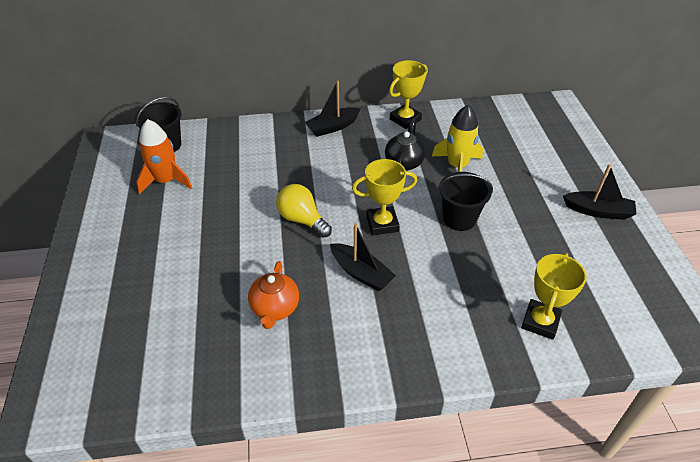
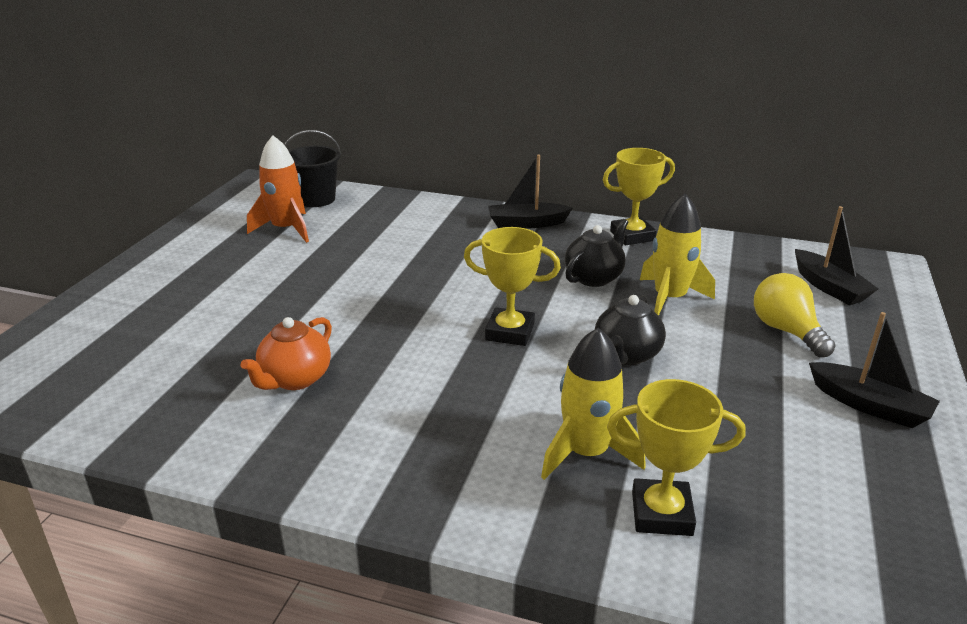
camera: 25 degrees right, 15 degrees down
yellow light bulb [276,184,332,238] -> yellow light bulb moved to [754,273,835,357]
black boat [330,223,396,291] -> black boat moved to [795,206,878,305]
black bucket [438,172,493,231] -> black teapot [595,295,666,365]
yellow trophy [521,253,587,340] -> yellow trophy turned 45 degrees clockwise [607,379,745,536]
none -> yellow rocket [541,327,646,480]

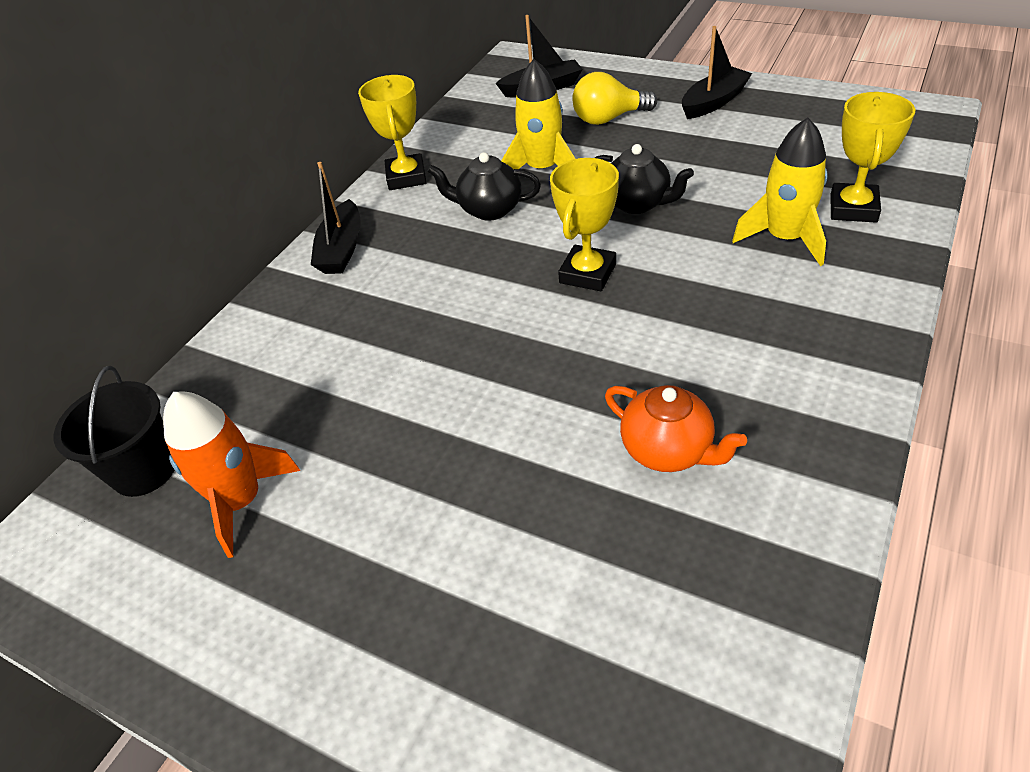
camera: 75 degrees left, 15 degrees up
black teapot [565,219,628,287] -> black teapot turned 45 degrees counterclockwise [427,152,541,221]

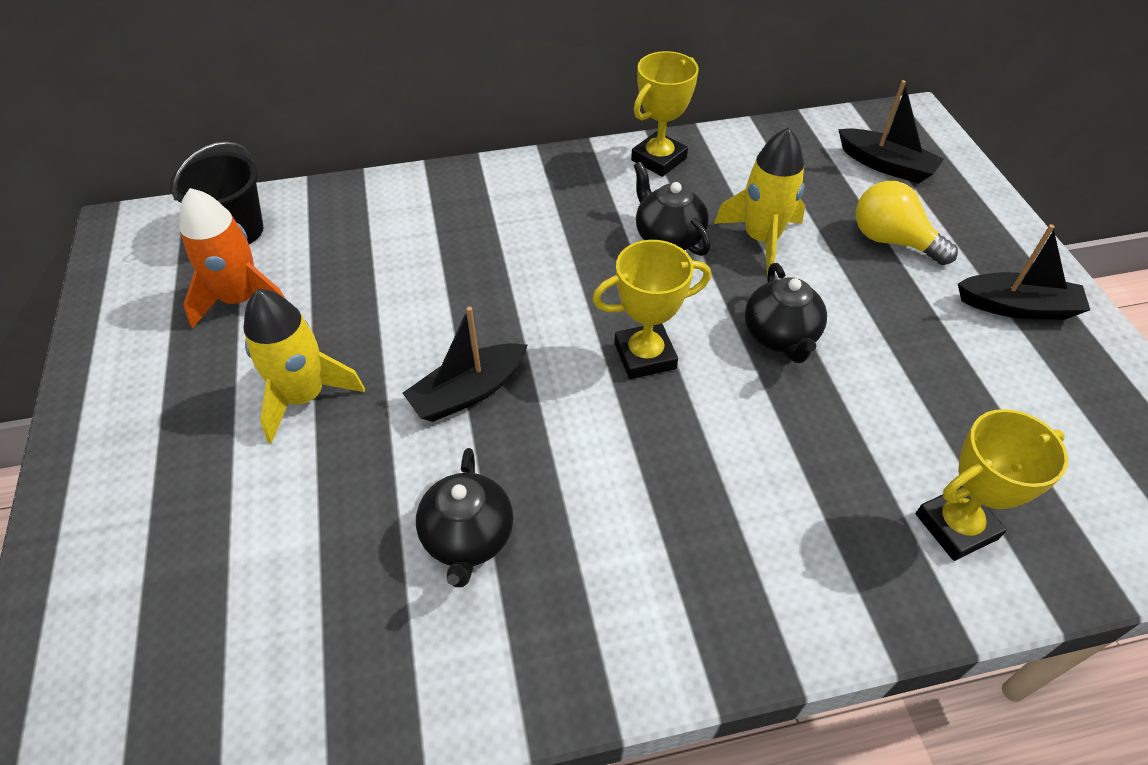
camera: 45 degrees right, 5 degrees up
black boat [311,162,361,274] -> black boat moved to [403,307,528,422]
orange teapot [605,385,747,472] -> black teapot [416,448,513,587]
yellow rocket [732,117,828,266] -> yellow rocket moved to [243,289,365,443]

